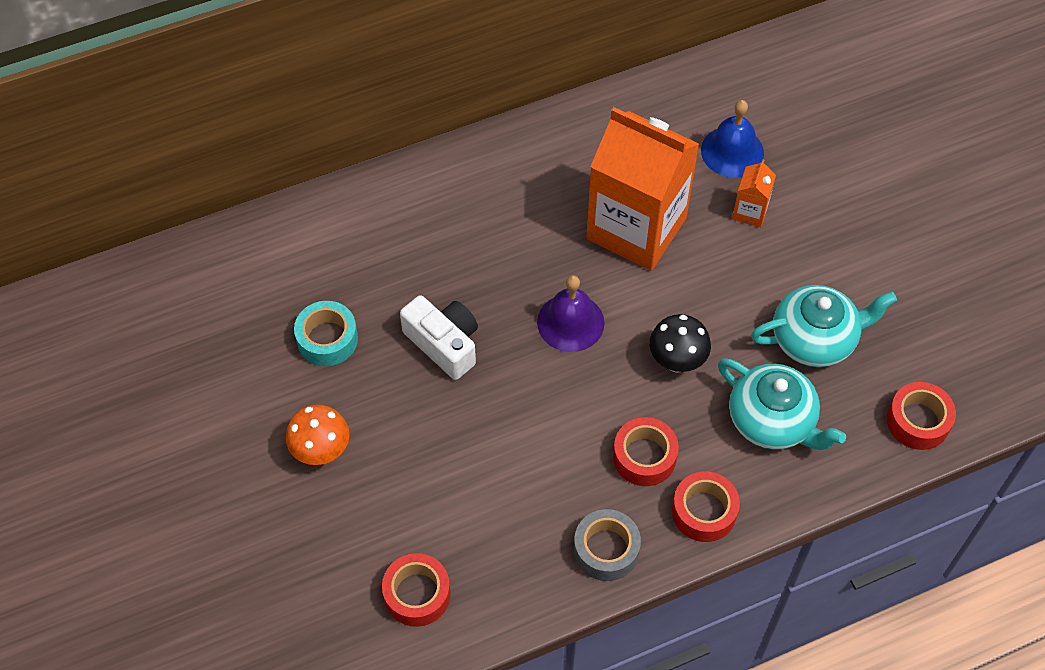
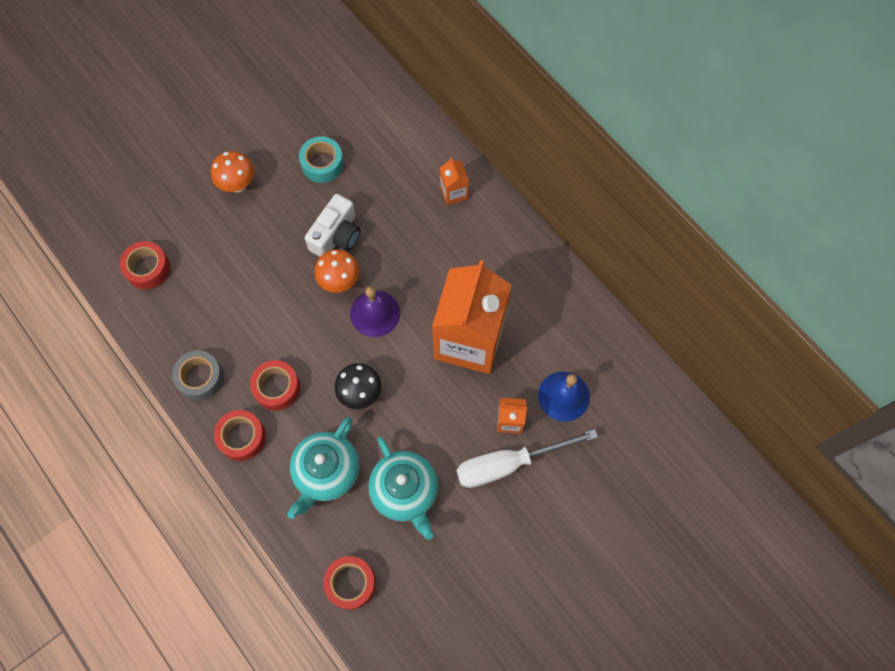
camera: 75 degrees right, 10 degrees up
none -> orange mushroom [314,249,360,293]
none -> orange carton [440,157,469,205]
none -> white screwdriver [456,429,598,488]

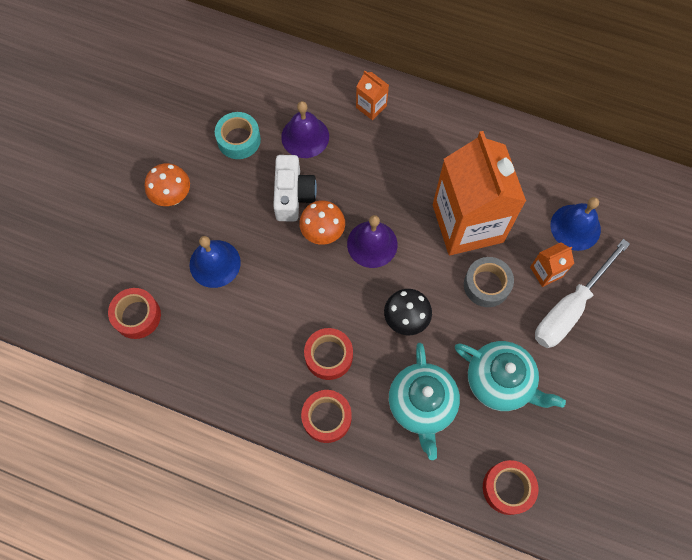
camera: 30 degrees left, 0 degrees up
grey tape [172,350,224,400] -> grey tape moved to [464,257,514,307]
none -> blue bell [190,236,241,288]
none -> purple bell [281,101,329,158]

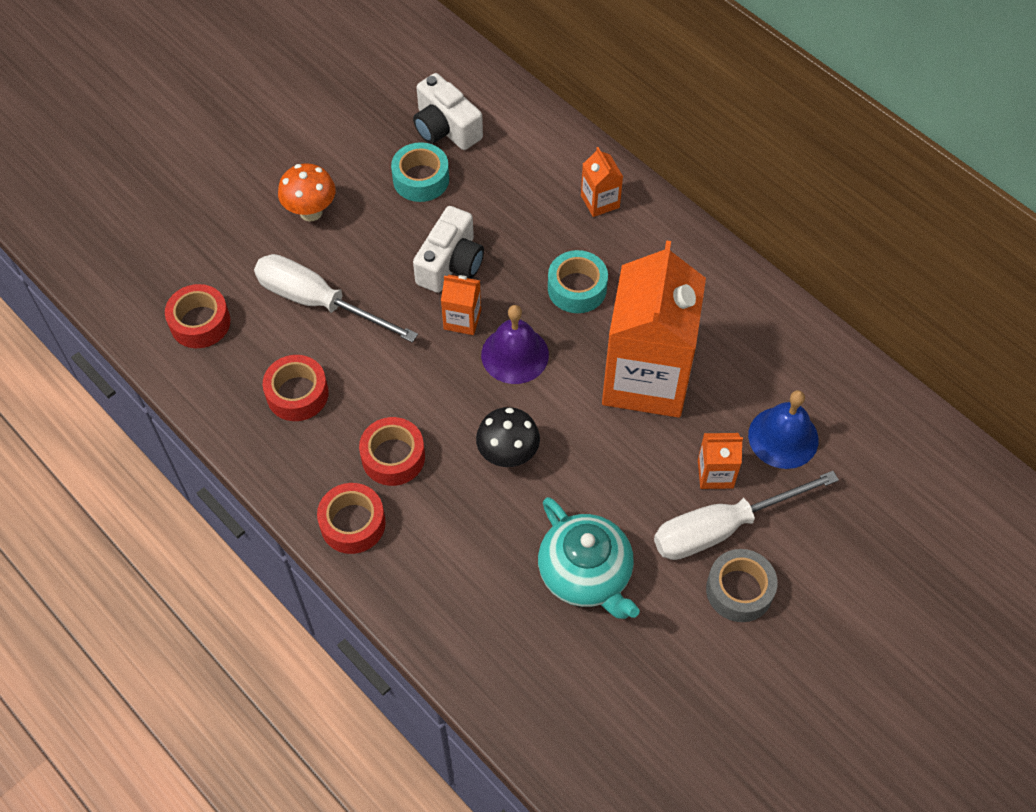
camera: 25 degrees right, 10 degrees down
blue bell [190,236,241,288] -> white screwdriver [254,254,418,343]
purple bell [281,101,329,158] -> none
orange mushroom [299,200,345,245] -> orange carton [441,275,481,335]
turquoise teapot [389,343,460,460] -> none
grey tape [464,257,514,307] -> grey tape moved to [706,549,777,622]
red tape [483,460,538,515] -> red tape moved to [263,355,329,421]
none -> white camera [413,73,483,150]
none -> turquoise tape [548,250,608,313]

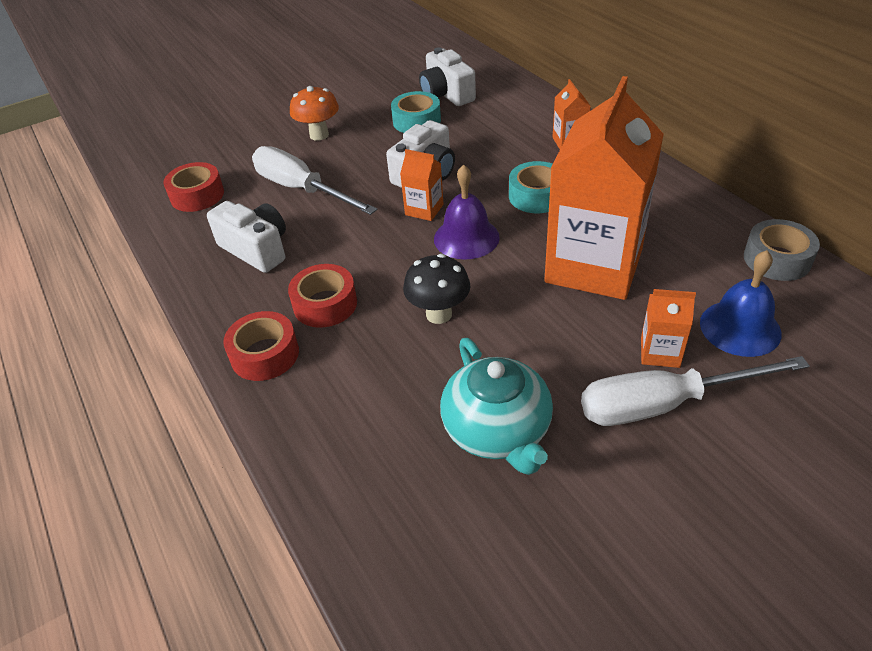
camera: 15 degrees right, 15 degrees down
red tape [263,355,329,421] -> white camera [207,201,286,273]
grey tape [706,549,777,622] -> grey tape moved to [744,219,820,281]

